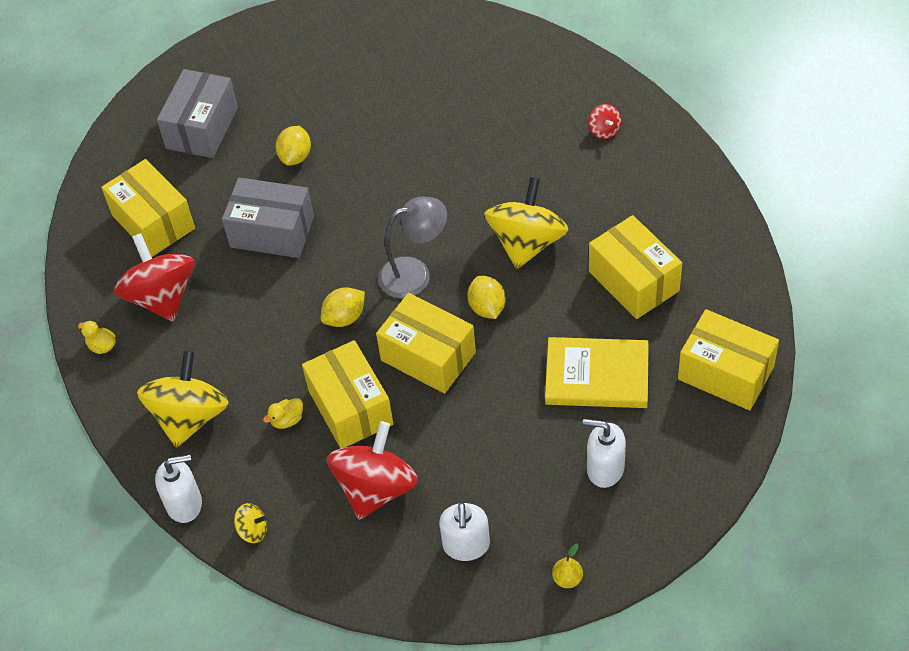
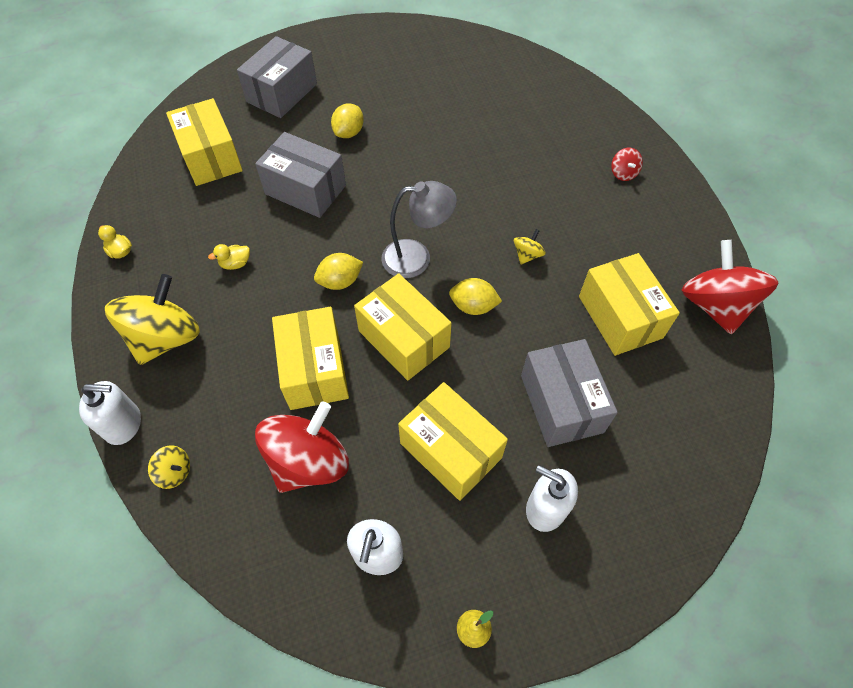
camera: 10 degrees right, 5 degrees up
red spinning top [114,233,195,321] -> red spinning top moved to [682,240,779,334]
yellow duck [263,398,303,429] -> yellow duck moved to [208,244,250,270]
yellow lemon [468,276,506,319] -> yellow lemon turned 75 degrees counterclockwise [449,278,502,315]
yellow spinning top [484,177,568,269] -> yellow spinning top [514,229,546,265], size x0.43
yellow book [545,337,649,408] -> grey box [521,339,618,447]
yellow box [678,309,779,410] -> yellow box moved to [398,382,508,501]

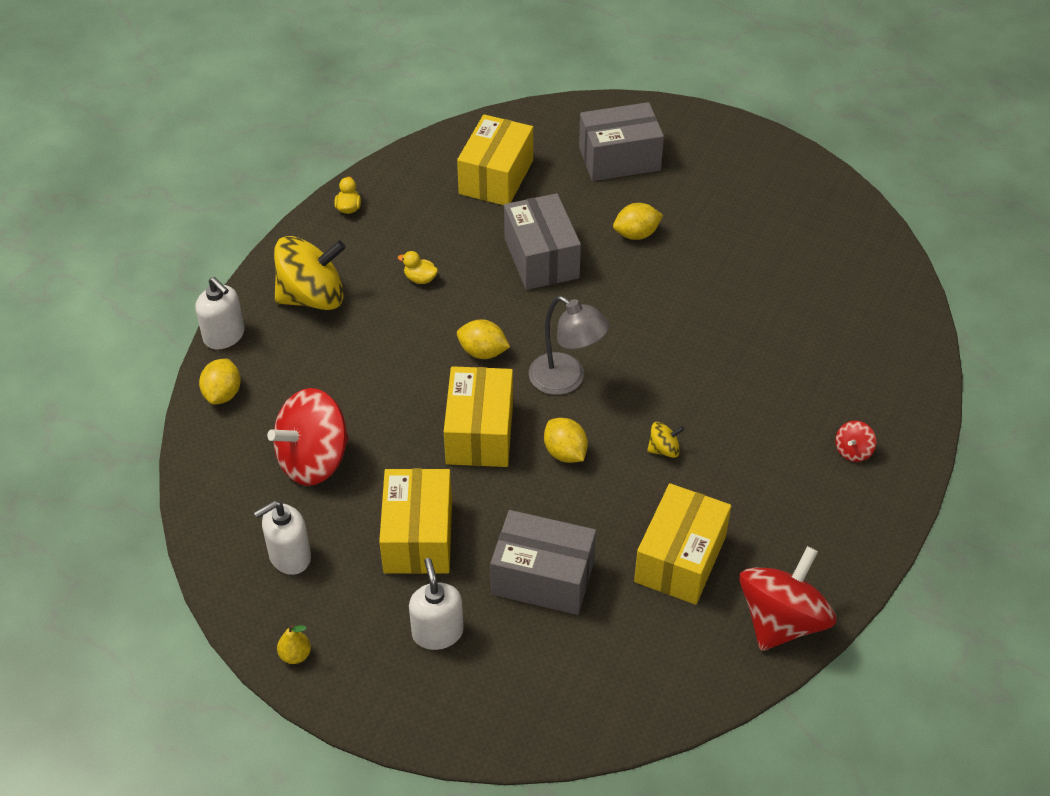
camera: 45 degrees right, 10 degrees down
yellow spinning top [148,445,190,489] -> yellow lemon [199,359,241,404]
red spinning top [255,402,349,493] -> red spinning top turned 150 degrees clockwise [267,388,349,486]
yellow box [272,307,349,410] -> none
grey box [521,339,618,447] -> grey box turned 75 degrees clockwise [490,510,596,615]

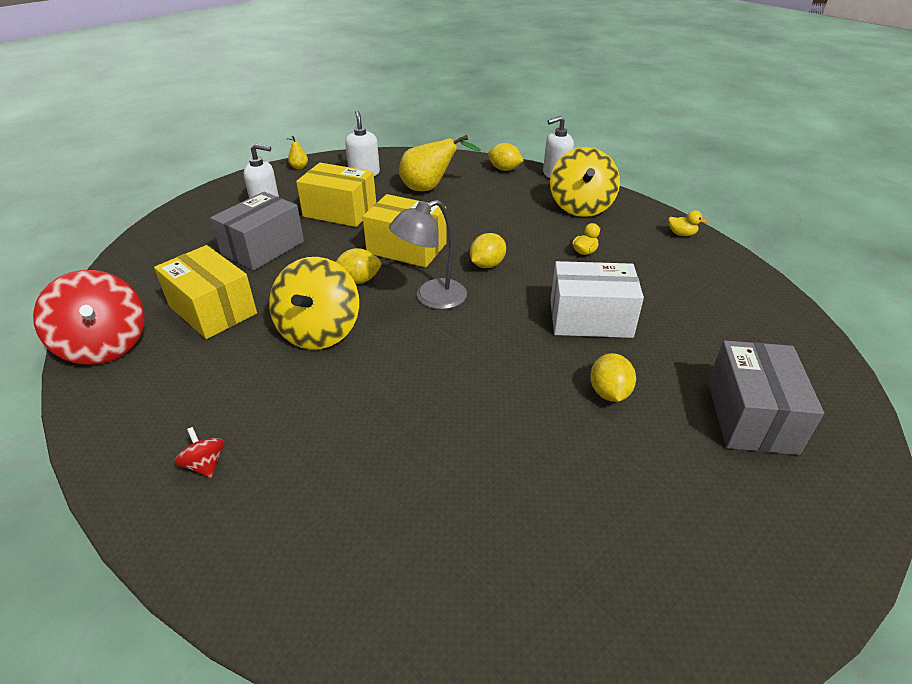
camera: 110 degrees right, 10 degrees down
red spinning top [267,388,349,486] -> yellow pear [399,135,481,191]
yellow box [457,114,533,205] -> none
grey box [504,193,581,290] -> white box [551,261,644,338]
yellow spinning top [647,422,684,458] -> yellow spinning top [269,257,359,350], size x2.31

